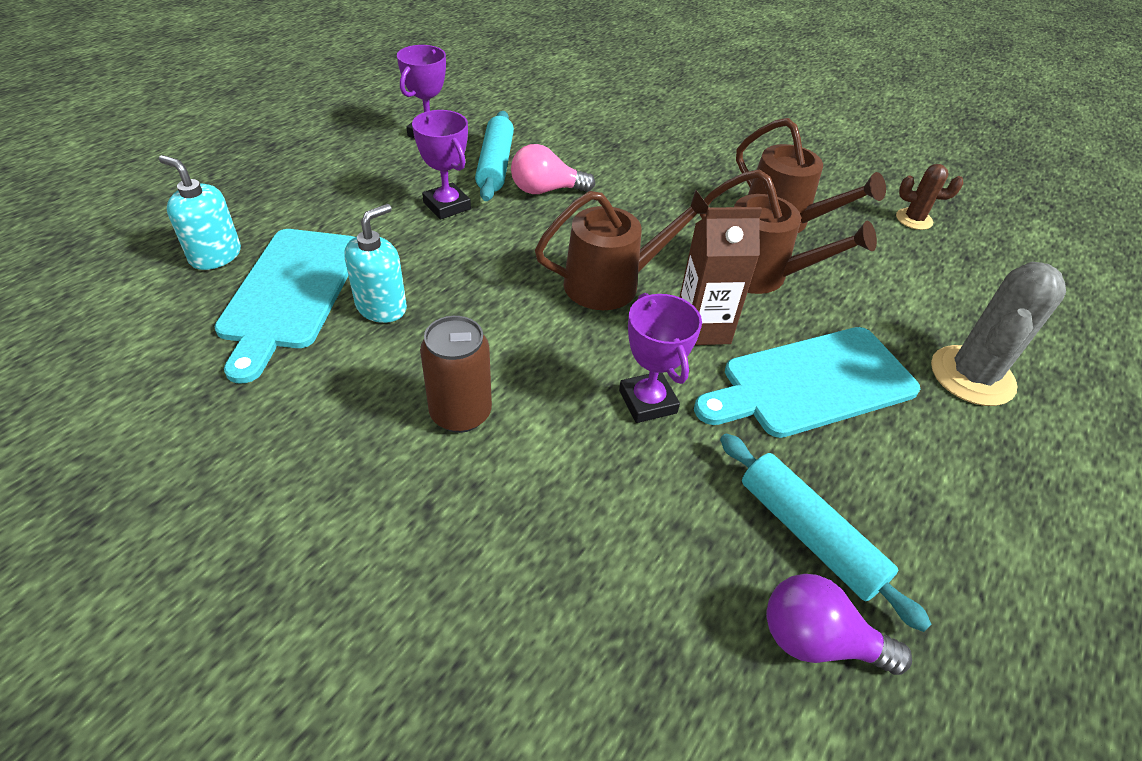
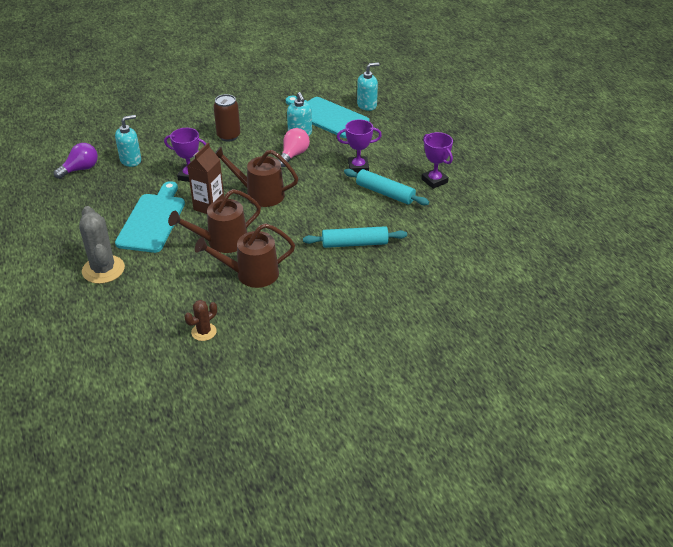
camera: 125 degrees right, 5 degrees down
pink light bulb [511,144,595,194] -> pink light bulb moved to [278,128,310,167]
brown watering can [535,189,709,310] -> brown watering can turned 90 degrees clockwise [215,147,298,207]
turquoise rolling pin [720,434,932,632] -> turquoise rolling pin moved to [303,226,407,248]
none -> turquoise soap dispenser [115,115,141,167]

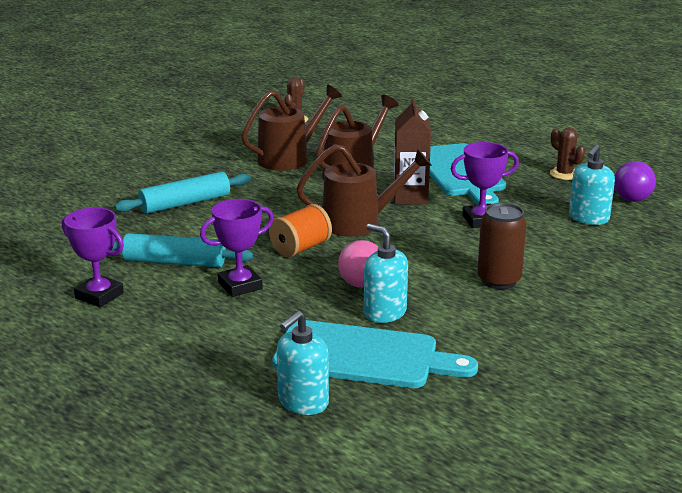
camera: 155 degrees right, 15 degrees down
grey cactus [79,206,125,284] -> none
none -> orange spool [269,204,332,257]
none -> brown cactus [550,127,585,180]

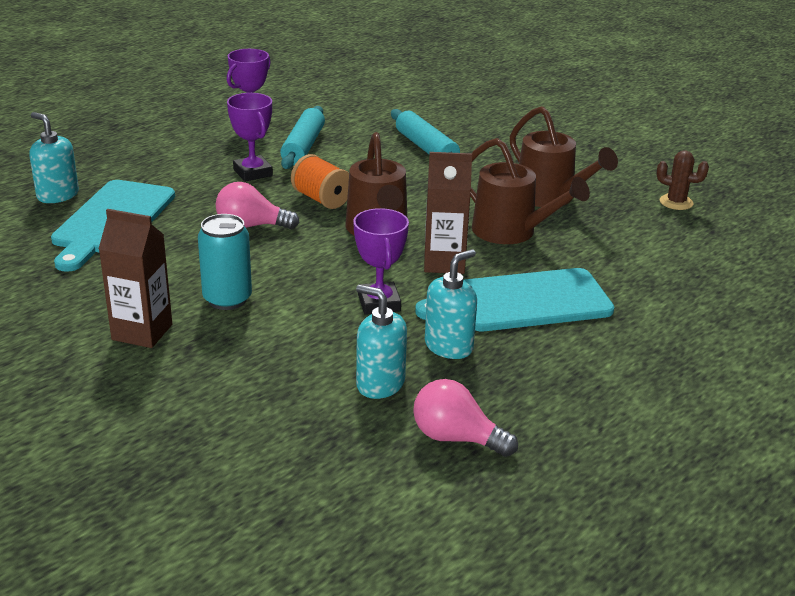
camera: 90 degrees right, 5 degrees up
turquoise soap dispenser [364,224,408,323] -> turquoise soap dispenser moved to [425,249,477,359]
brown can [477,203,527,289] -> turquoise can [198,214,252,310]
brown cactus [550,127,585,180] -> none
purple light bulb [614,161,656,202] -> pink light bulb [413,379,518,457]
none -> brown carton [99,209,172,348]

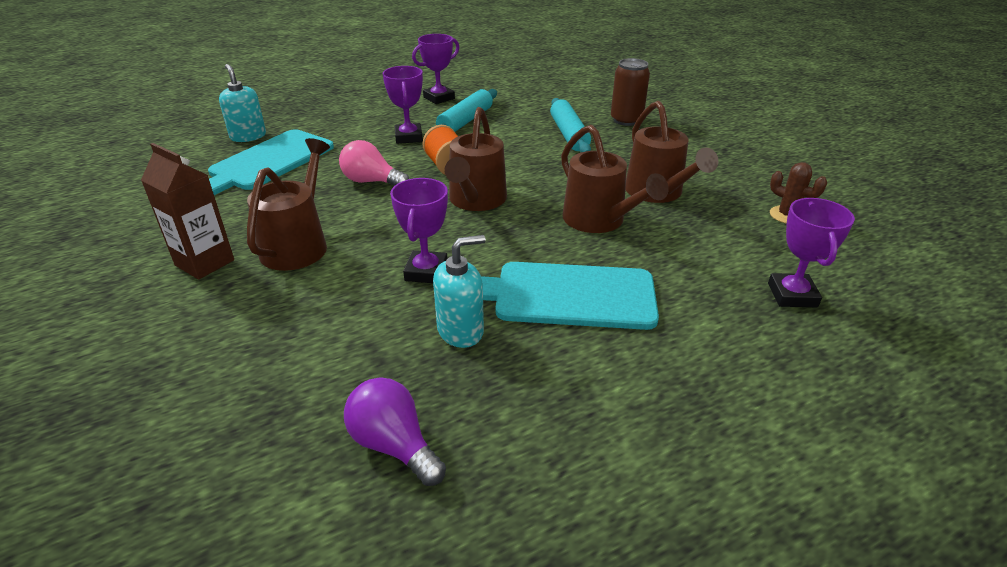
camera: 20 degrees right, 5 degrees up
turquoise can [198,214,252,310] -> brown watering can [247,138,330,271]
turquoise soap dispenser [356,284,407,399] -> none
pink light bulb [413,379,518,457] -> purple light bulb [344,377,446,486]
brown carton [424,152,472,274] -> none
none -> brown can [611,58,650,126]
none -> purple trophy [768,198,855,307]

